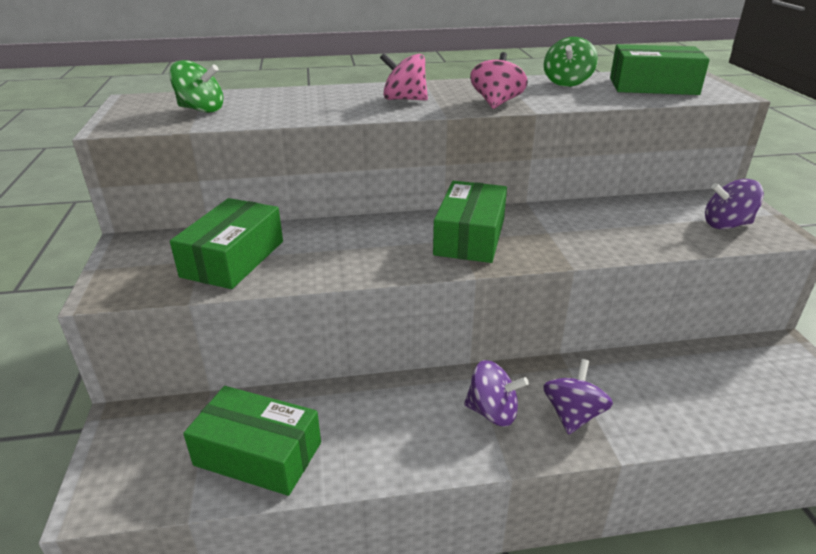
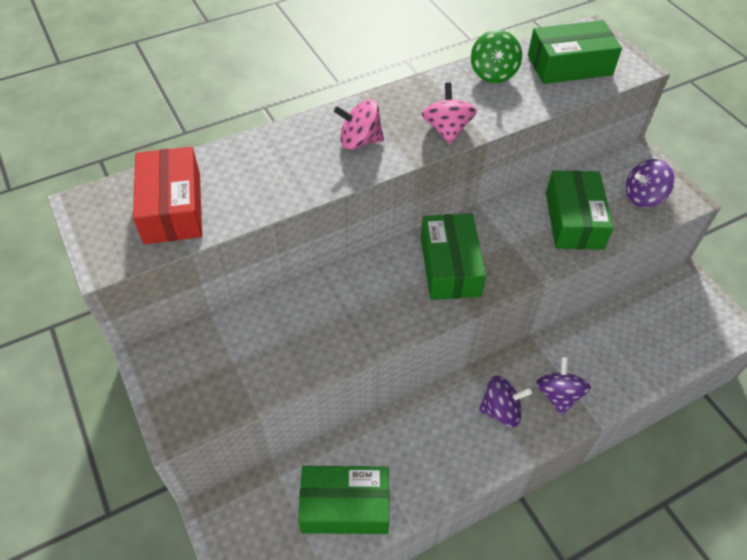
camera: 20 degrees left, 20 degrees up
green spinning top [169,60,223,113] -> red box [133,147,202,244]
green box [170,198,283,289] -> green box moved to [546,170,614,250]

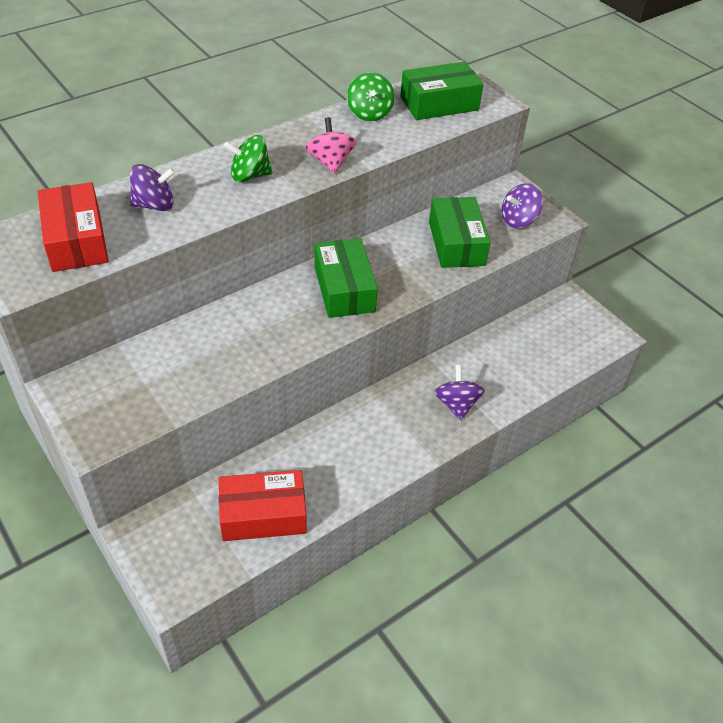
camera: 10 degrees left, 5 degrees down
green box [298,466,390,534] -> red box [219,470,307,541]
pink spinning top [334,99,384,150] -> green spinning top [224,135,272,182]
purple spinning top [479,375,532,427] -> purple spinning top moved to [130,164,175,211]

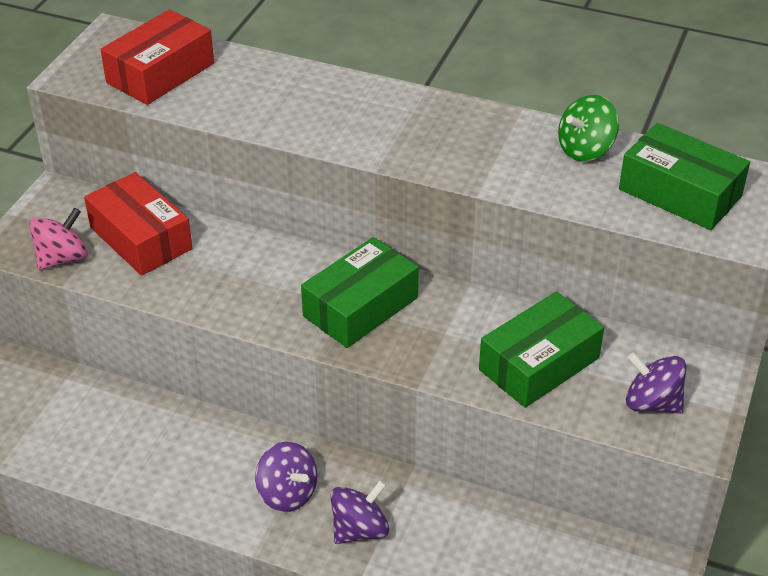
camera: 60 degrees right, 5 degrees down
purple spinning top [130,164,175,211] -> purple spinning top moved to [255,442,317,512]
red box [219,470,307,541] -> red box moved to [84,172,192,276]
green spinning top [224,135,272,182] -> none
pink spinning top [306,117,356,174] -> pink spinning top moved to [29,208,88,270]

